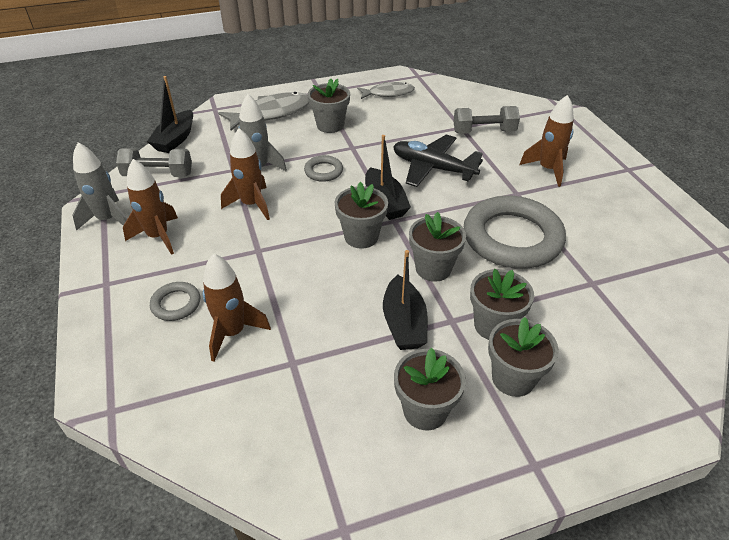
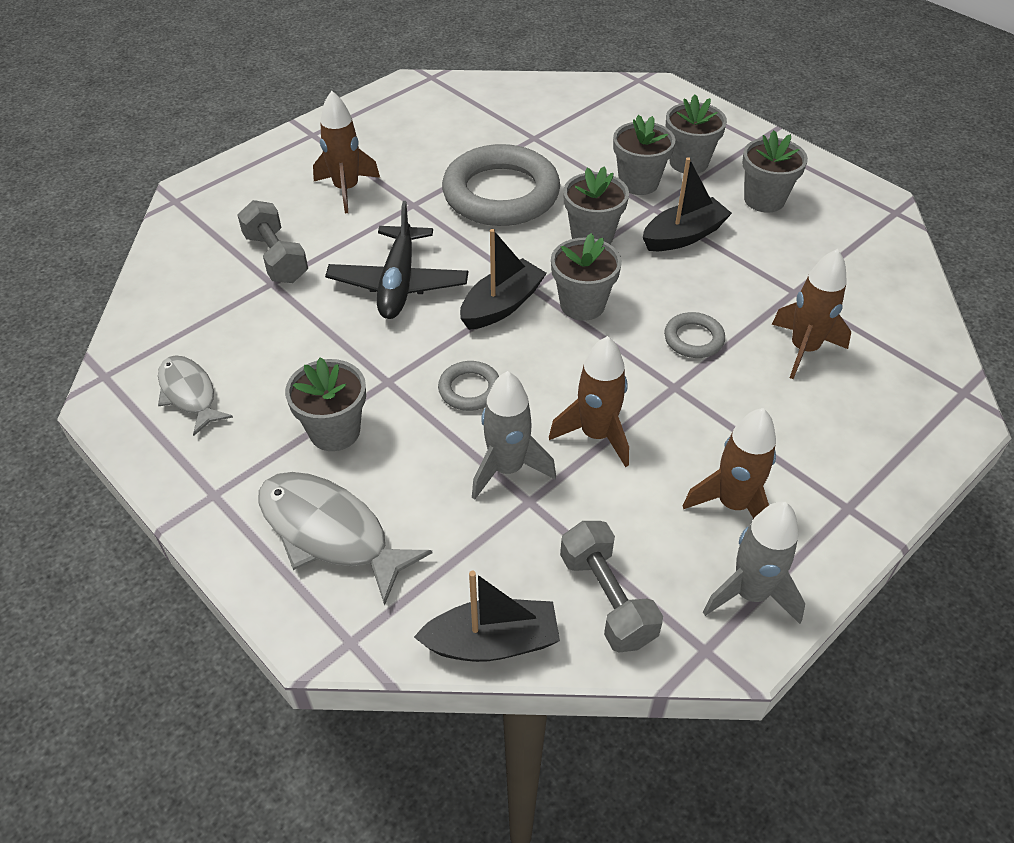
camera: 115 degrees left, 5 degrees up
grey ring [150,282,200,321] -> grey ring moved to [664,312,725,358]

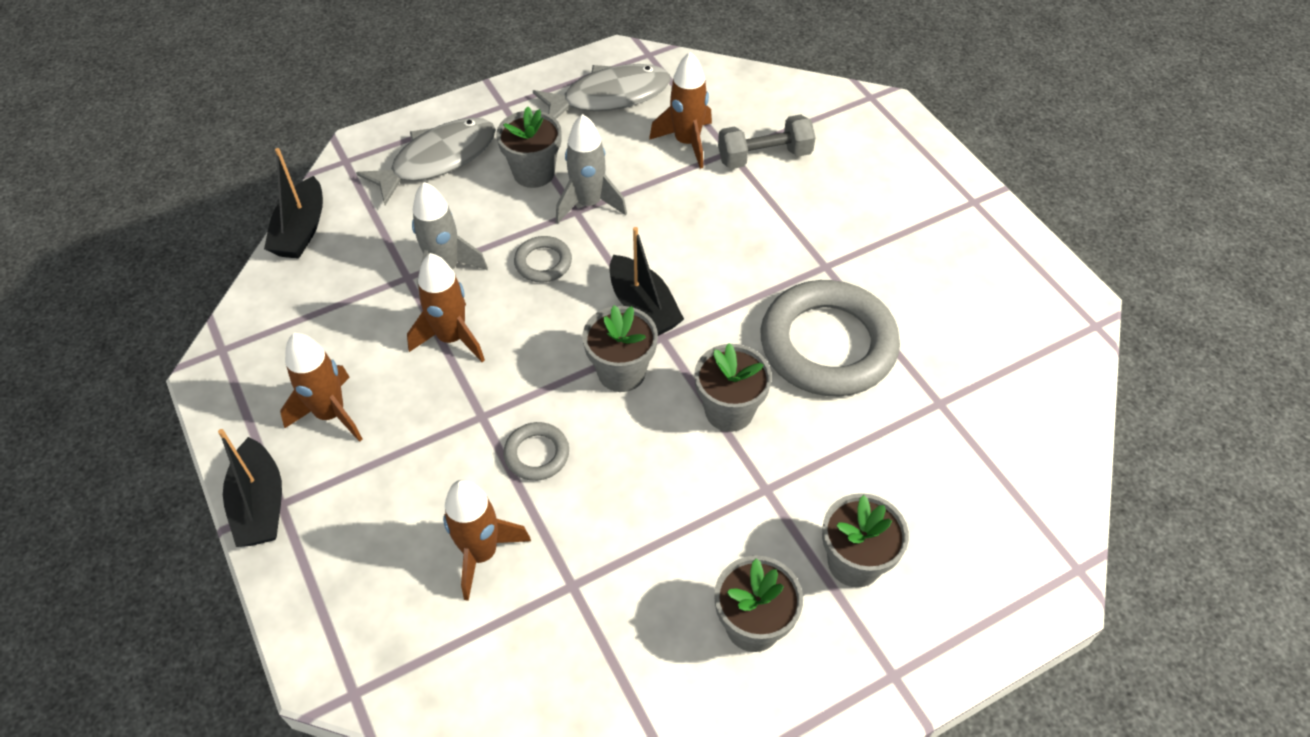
camera: 105 degrees right, 5 degrees up
grey fish [158,355,233,436] -> grey fish [533,64,671,119], size x1.55
brown rocket [313,91,380,213] -> brown rocket moved to [649,52,712,169]
black plane [325,201,468,319] -> none
grey dumbbell [560,521,663,652] -> none
grey flower pot [613,115,675,195] -> none
black boat [643,157,732,251] -> black boat moved to [218,429,282,547]
grey rocket [703,502,805,624] -> grey rocket moved to [556,114,627,224]

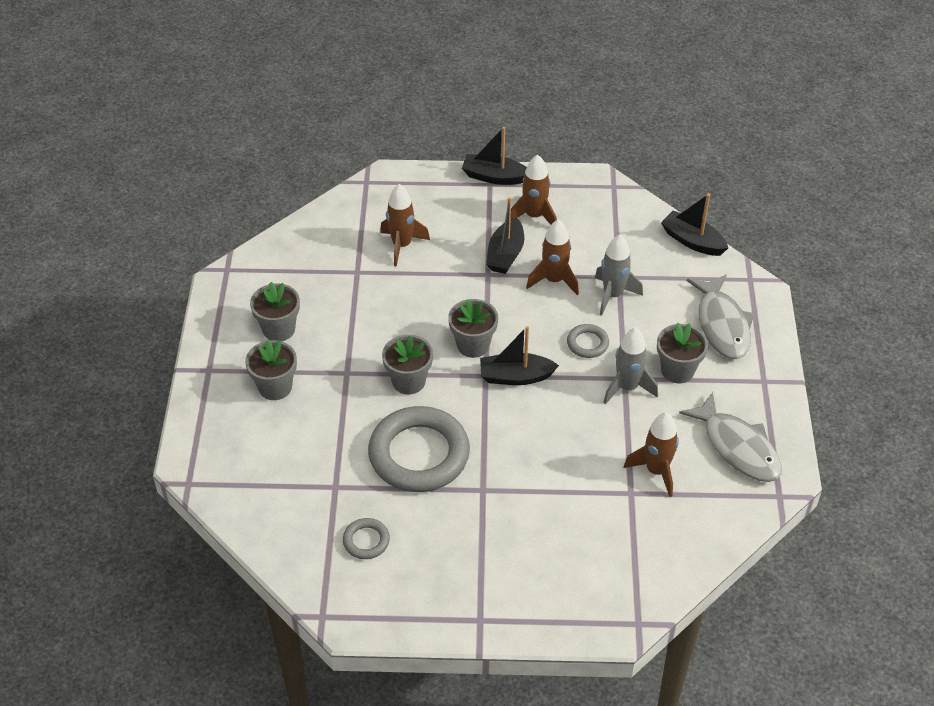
camera: 120 degrees right, 5 degrees down
grey ring [503,422,569,481] -> grey ring moved to [343,518,390,559]
grey fish [533,64,671,119] -> grey fish turned 45 degrees counterclockwise [679,392,782,482]
grey dumbbell [718,115,816,169] -> none
none -> black boat [486,197,524,274]

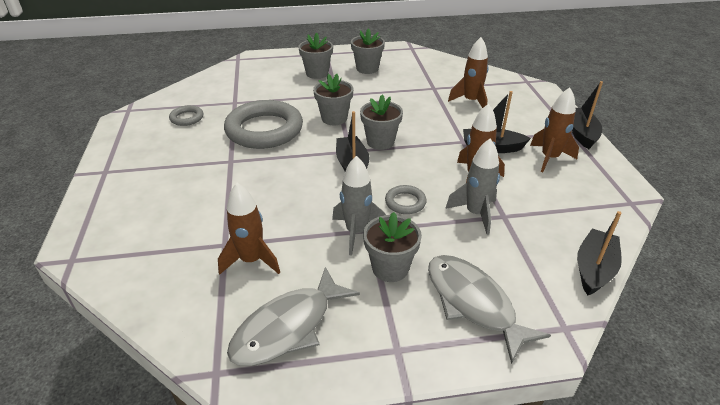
camera: 80 degrees right, 10 degrees down
grey fish [687,274,755,359] -> grey fish turned 75 degrees clockwise [428,255,551,364]

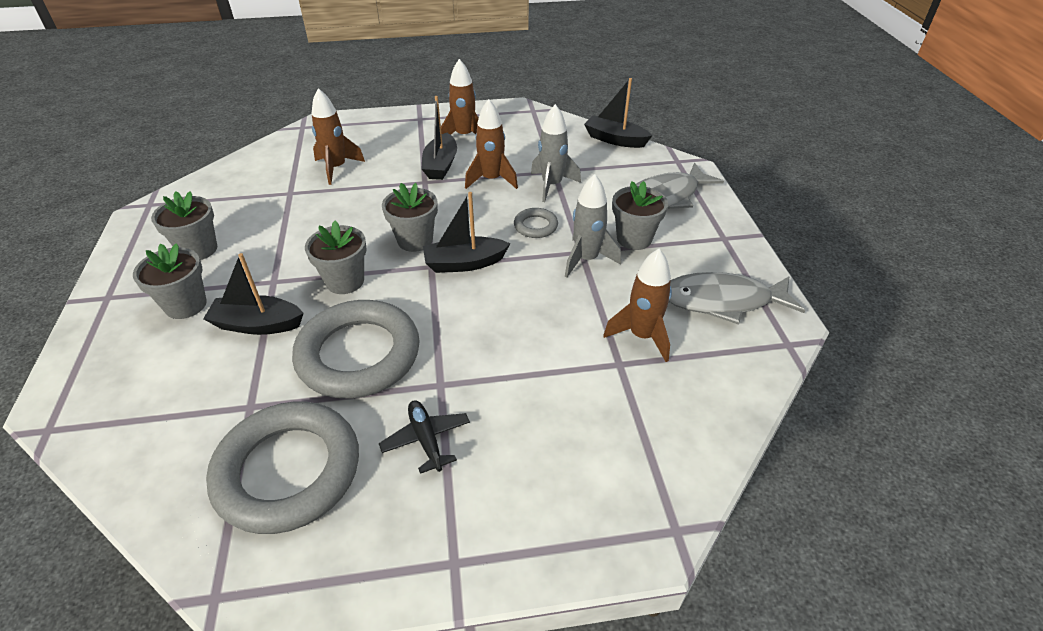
camera: 90 degrees left, 5 degrees up
grey ring [169,105,203,126] -> grey ring [206,402,359,534], size x2.25
grey fish [227,267,360,366] -> grey fish turned 135 degrees clockwise [669,272,805,325]
black boat [572,81,603,149] -> black boat moved to [203,253,304,335]
none -> black plane [379,400,470,474]

